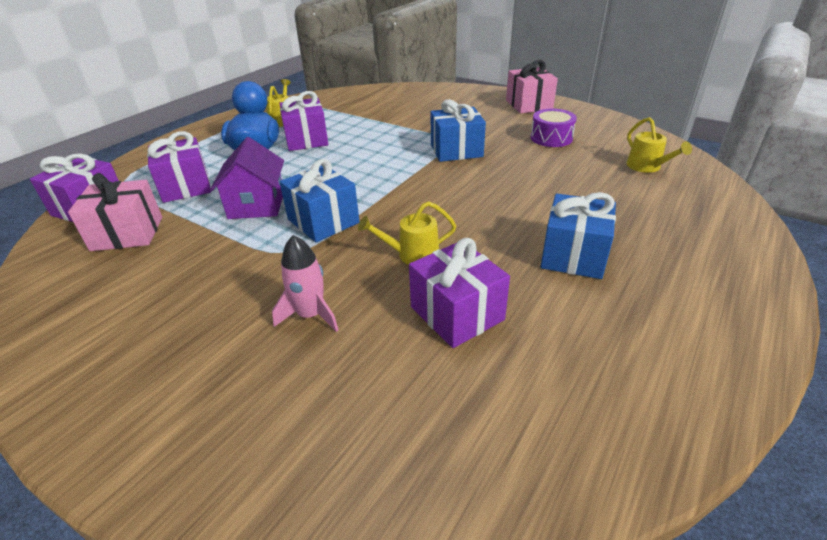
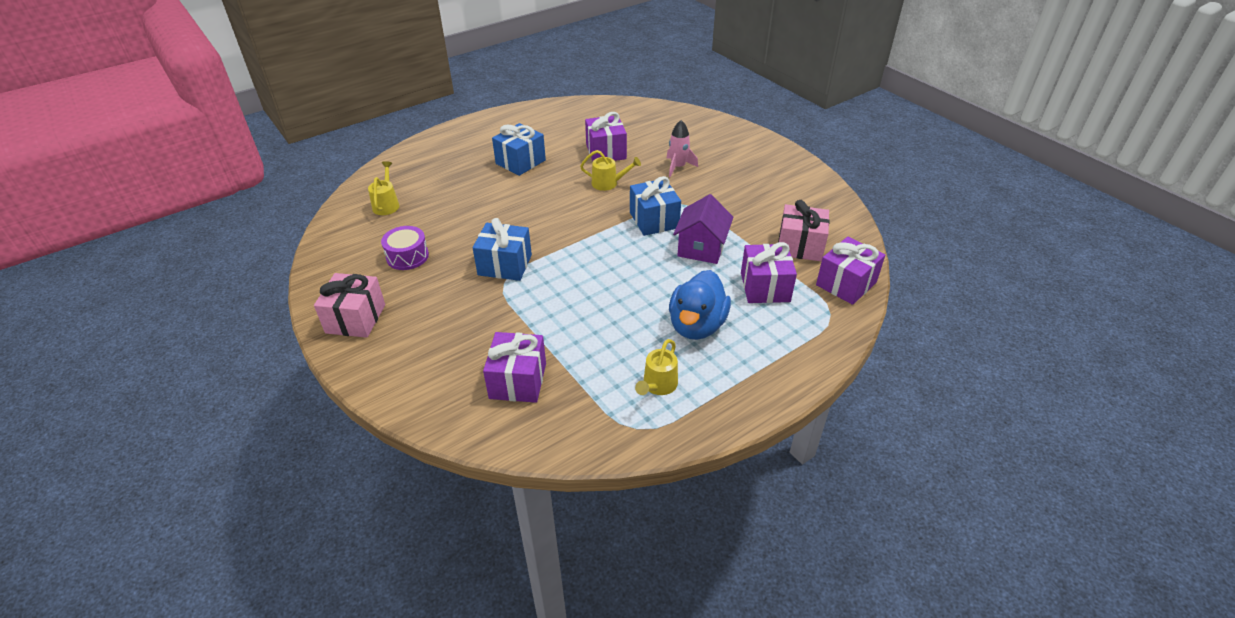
camera: 160 degrees left, 5 degrees up
purple gift [279,91,328,151] -> purple gift moved to [483,332,546,403]

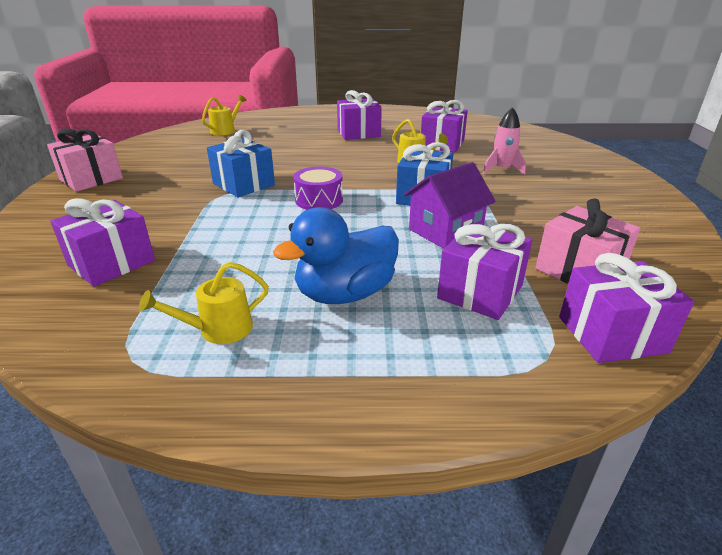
camera: 35 degrees right, 10 degrees down
purple drum [381,226,429,270] -> purple drum moved to [293,167,343,210]
blue gift [492,123,546,176] -> purple gift [337,90,382,140]

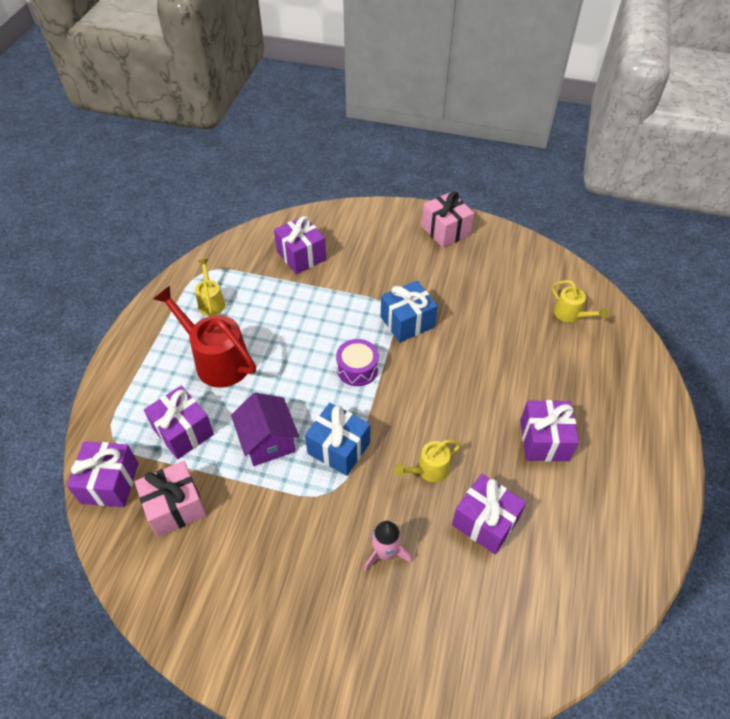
camera: 105 degrees right, 20 degrees up
blue duck [273,207,399,304] -> red watering can [153,286,256,388]

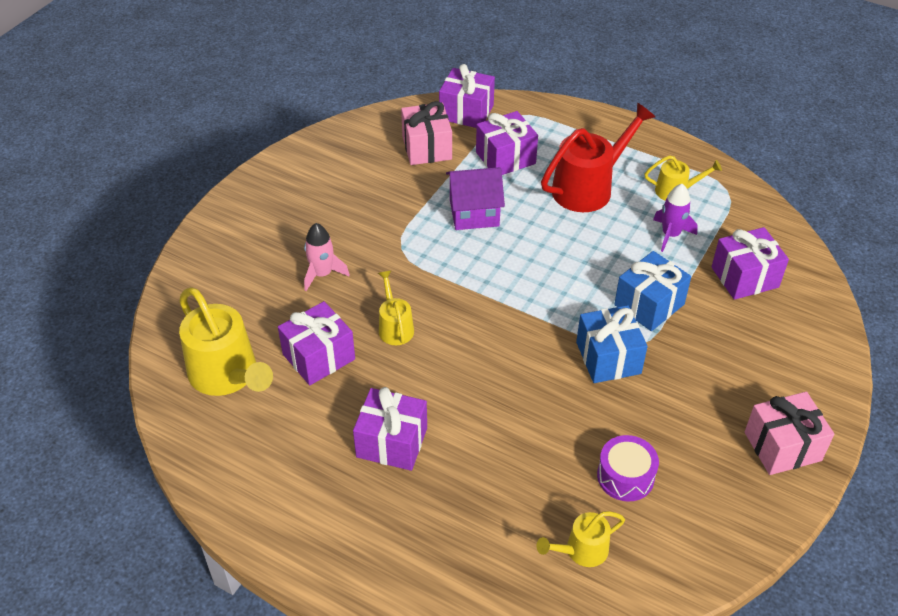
camera: 105 degrees right, 5 degrees down
blue gift [305,403,370,476] -> blue gift moved to [614,251,691,331]
purple drum [336,339,379,386] -> purple drum moved to [597,435,659,501]
none -> yellow watering can [179,287,273,396]
none -> purple rocket [653,184,698,252]

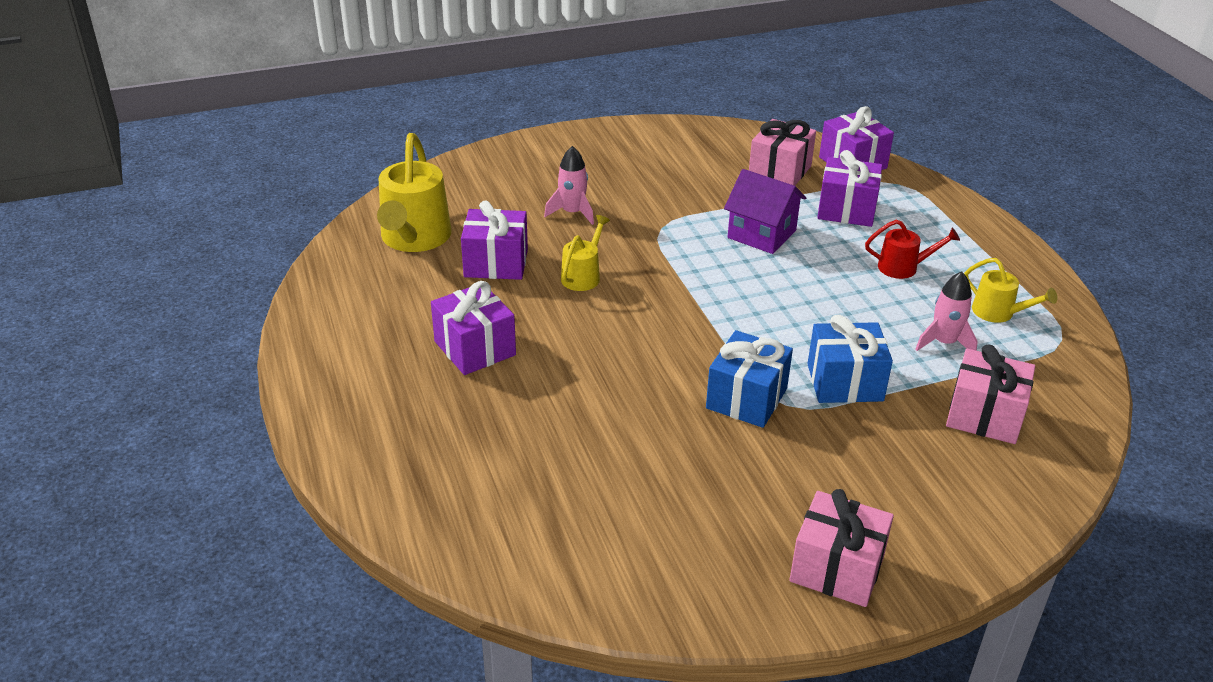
camera: 40 degrees right, 10 degrees down
yellow watering can [536,511,625,567] -> none
red watering can [541,103,655,212] -> red watering can [865,220,960,279], size x0.53
purple drum [597,435,659,501] -> none
purple rocket [653,184,698,252] -> pink rocket [915,272,978,351]
purple gift [712,227,789,300] -> pink gift [946,344,1035,444]

